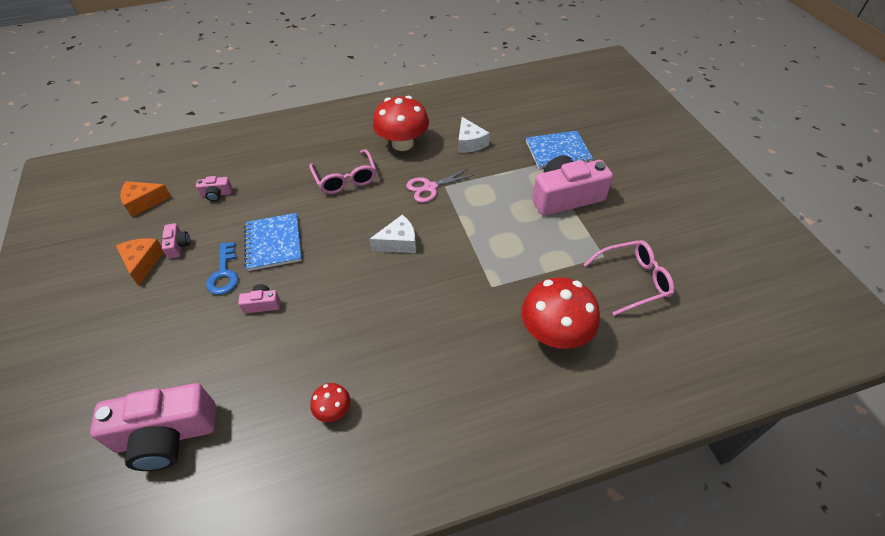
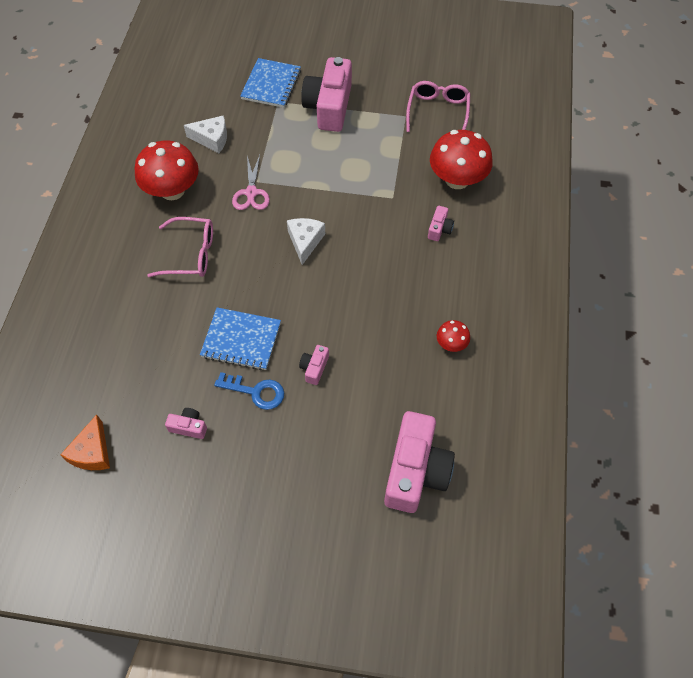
camera: 65 degrees left, 10 degrees up
orange cheese [116,238,164,285] -> none
pink camera [196,176,232,201] -> pink camera moved to [428,206,454,241]

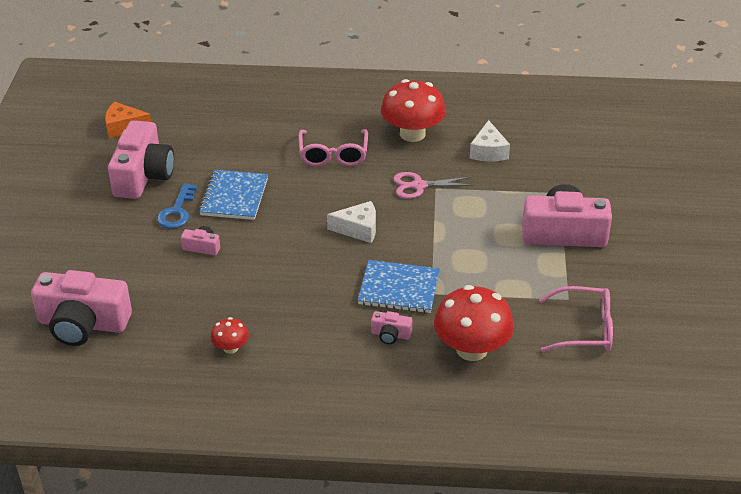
camera: 85 degrees right, 20 degrees down
pink camera [165,408,207,439] -> pink camera [108,121,174,199], size x2.29
blue notebook [240,58,301,108] -> blue notebook moved to [358,260,440,313]

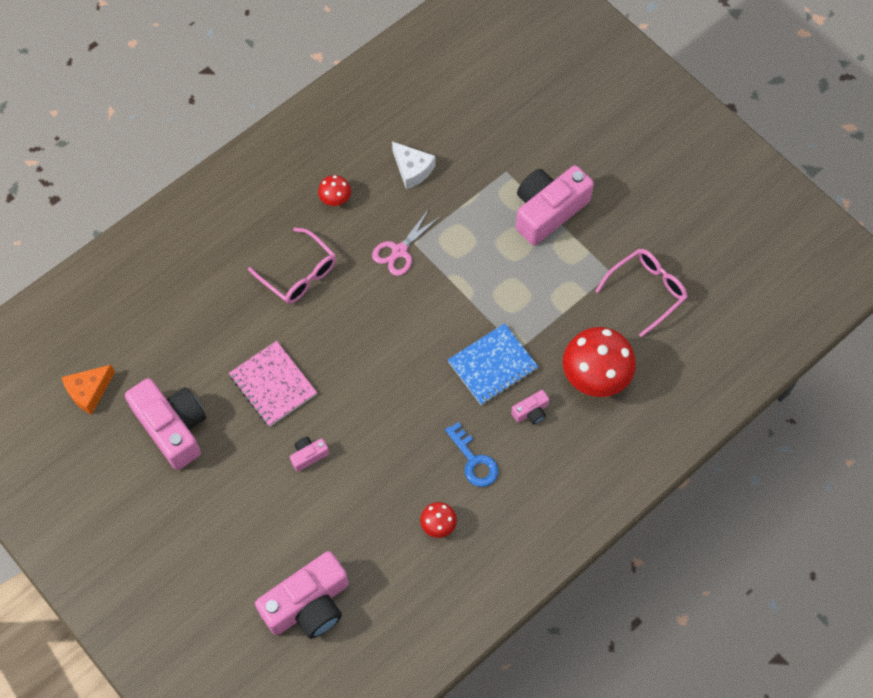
camera: 45 degrees left, 25 degrees up
blue key [157,183,198,229] -> blue key moved to [445,422,498,487]
blue notebook [199,170,268,220] -> pink notebook [229,341,317,427]
white cheese [327,201,376,243] -> none
red mushroom [381,79,446,142] -> red mushroom [318,175,351,206], size x0.48

